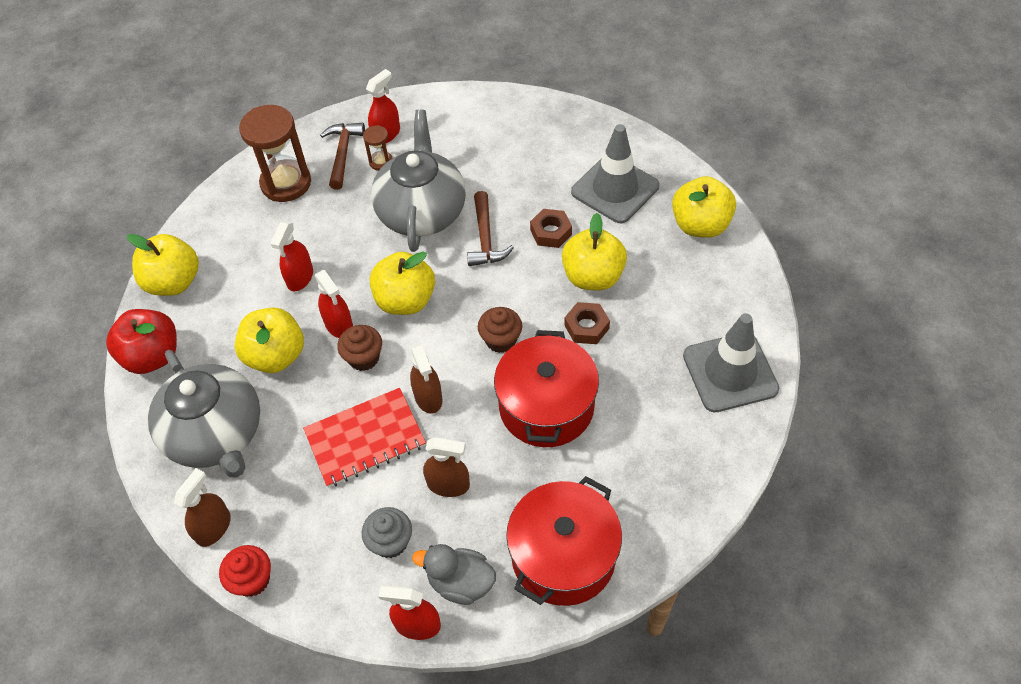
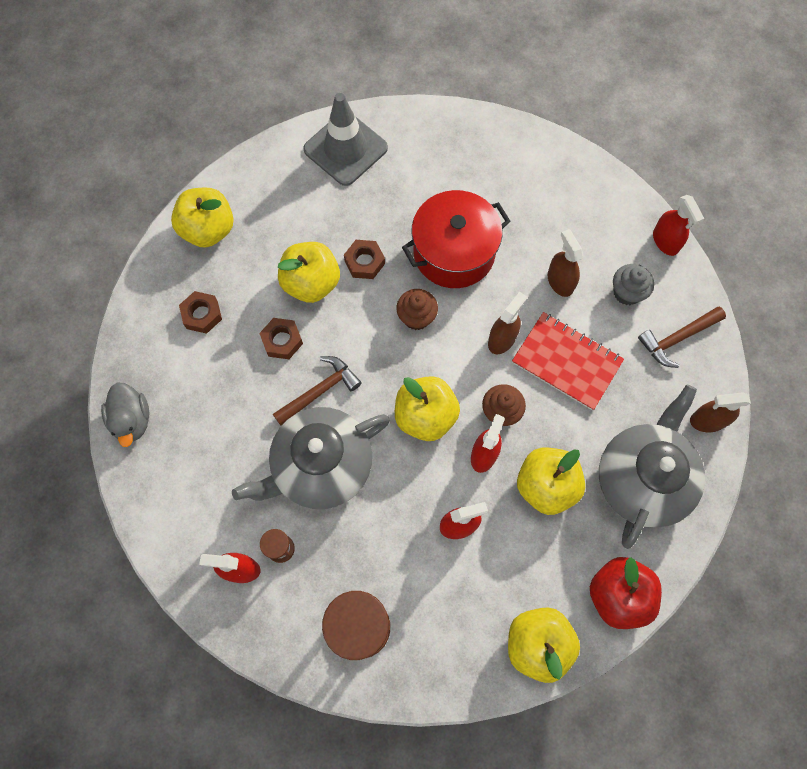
camera: 125 degrees left, 15 degrees up
red cupcake [219,545,271,597] -> none
brown hammer [320,123,365,190] -> brown hammer moved to [638,307,726,368]
grey duck [412,544,496,605] -> grey duck moved to [101,382,149,447]
red pot [506,476,622,606] -> none
grey traffic cone [571,124,659,223] -> brown nut [179,291,222,334]

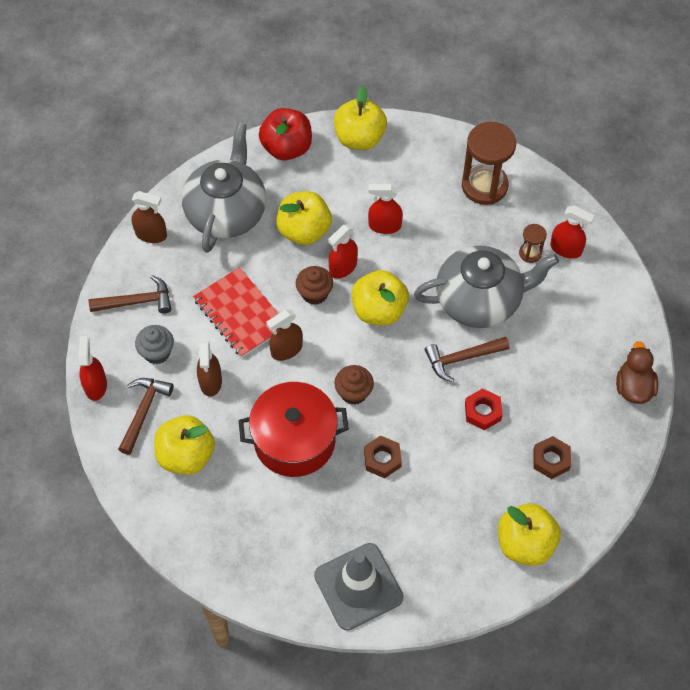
camera: 160 degrees left, 10 degrees down
grey duck [101,382,149,447] -> brown duck [616,341,658,404]
brown nut [259,318,303,359] -> red nut [465,388,502,430]
yellow apple [278,242,340,303] -> yellow apple moved to [154,415,215,475]
grey teapot [599,385,705,549] -> grey teapot turned 150 degrees clockwise [182,123,266,253]
none -> brown hammer [118,378,174,455]

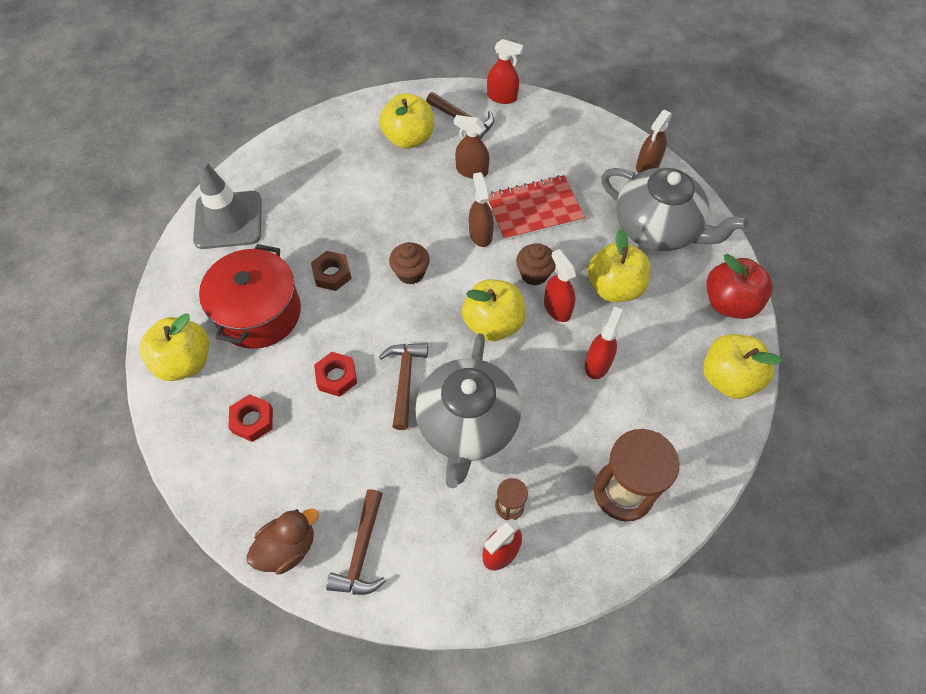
camera: 110 degrees right, 0 degrees up
brown hammer [89,275,171,314] -> brown hammer moved to [326,489,385,595]
grey cupcake [135,325,174,364] -> none
red pot [239,382,349,477] -> red pot moved to [199,244,301,349]
brown nut [533,436,571,479] -> red nut [228,394,273,442]
brown duck [616,341,658,404] -> brown duck turned 60 degrees counterclockwise [247,509,319,574]

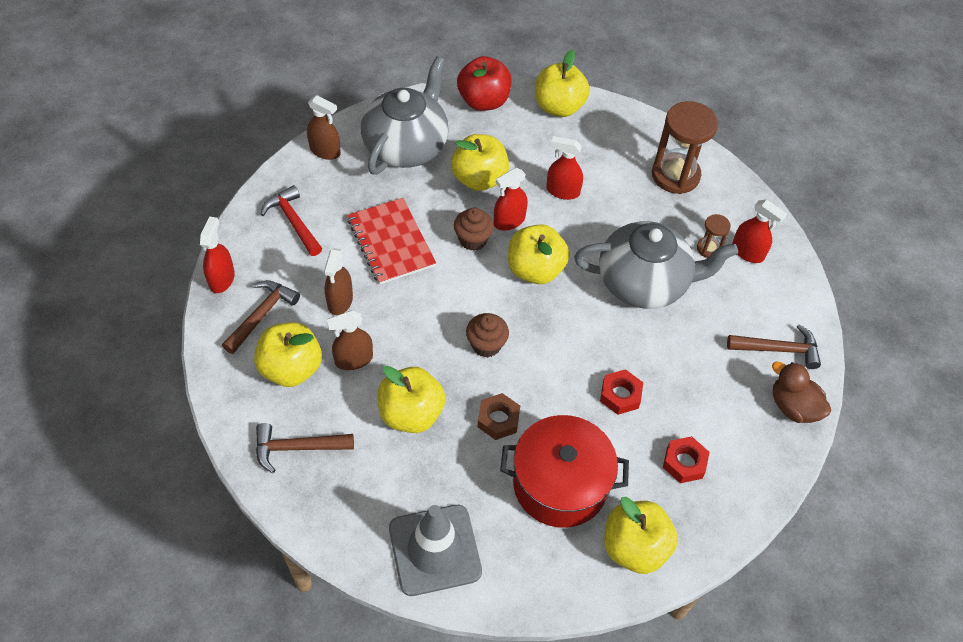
camera: 100 degrees left, 5 degrees down
brown hammer [379,343,428,430] -> brown hammer moved to [256,423,354,473]
brown spray bottle [469,172,494,247] -> brown spray bottle moved to [326,311,373,370]
none -> red hammer [261,185,322,256]
none -> yellow apple [378,366,445,433]

